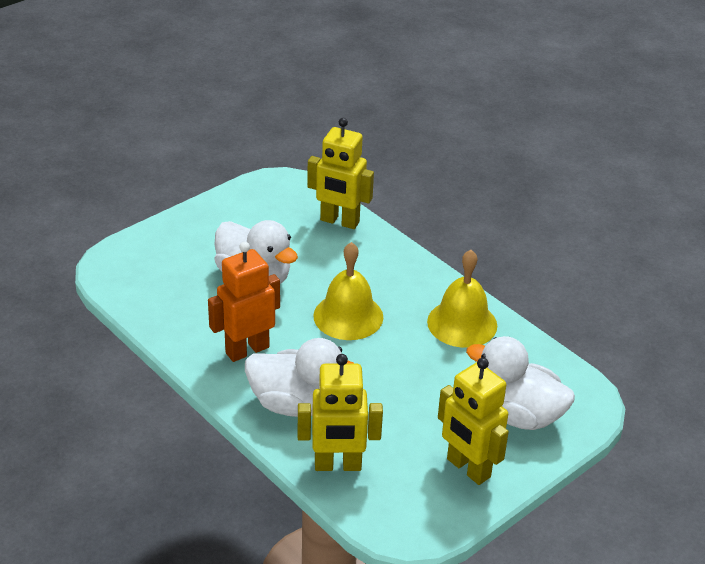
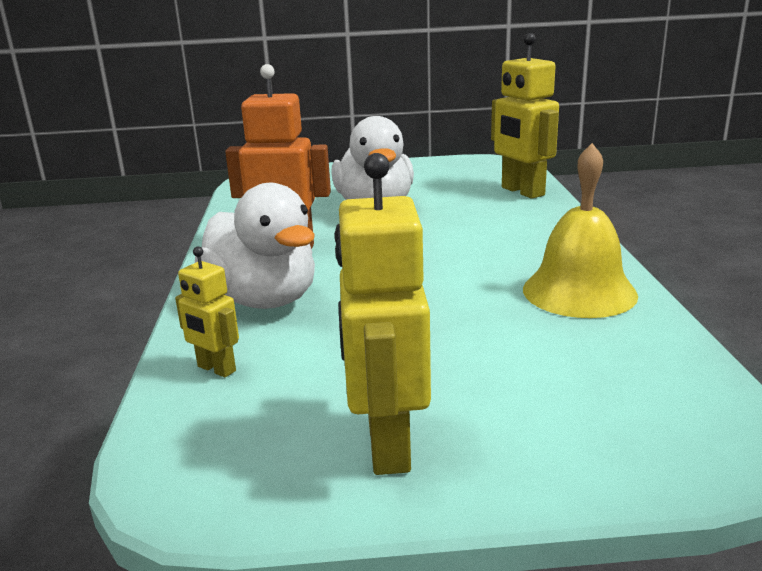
camera: 40 degrees right, 15 degrees down
yellow robot [298,354,383,471] -> yellow robot [175,247,239,377], size x0.53
yellow bell [313,242,383,340] -> none
white duck [466,336,575,430] -> none

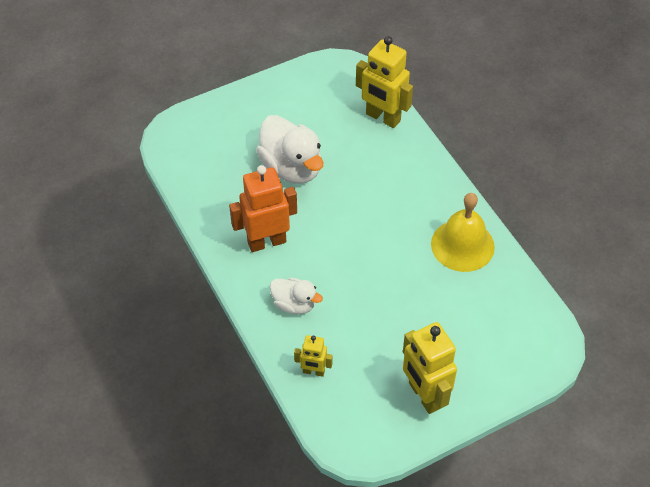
camera: 25 degrees left, 30 degrees up
white duck [195,183,315,309] -> white duck [270,278,323,314], size x0.57

